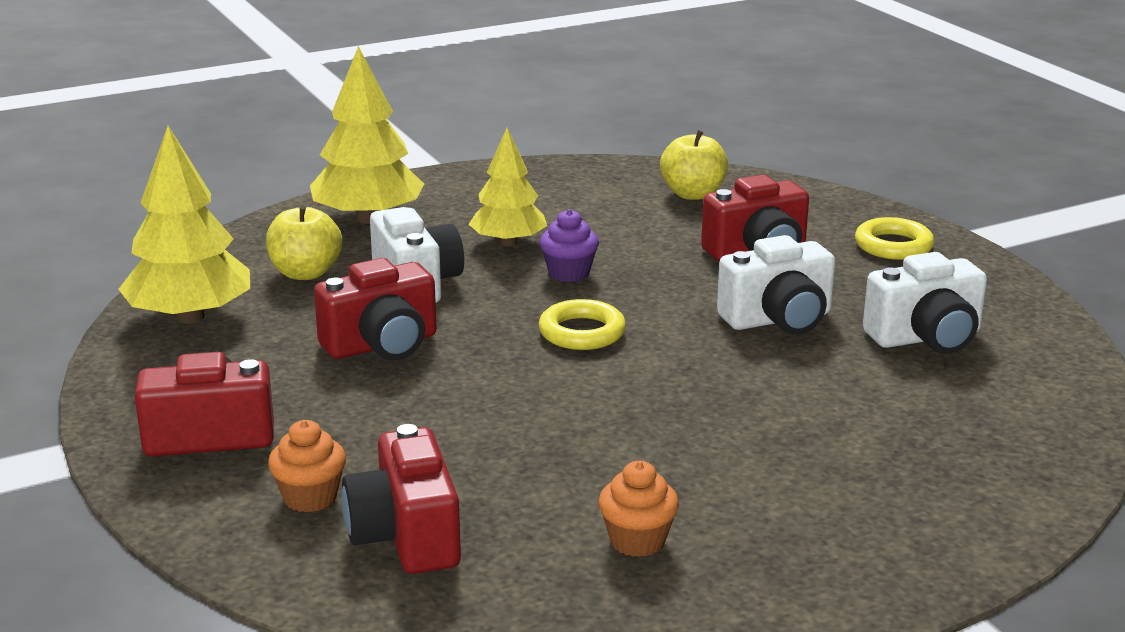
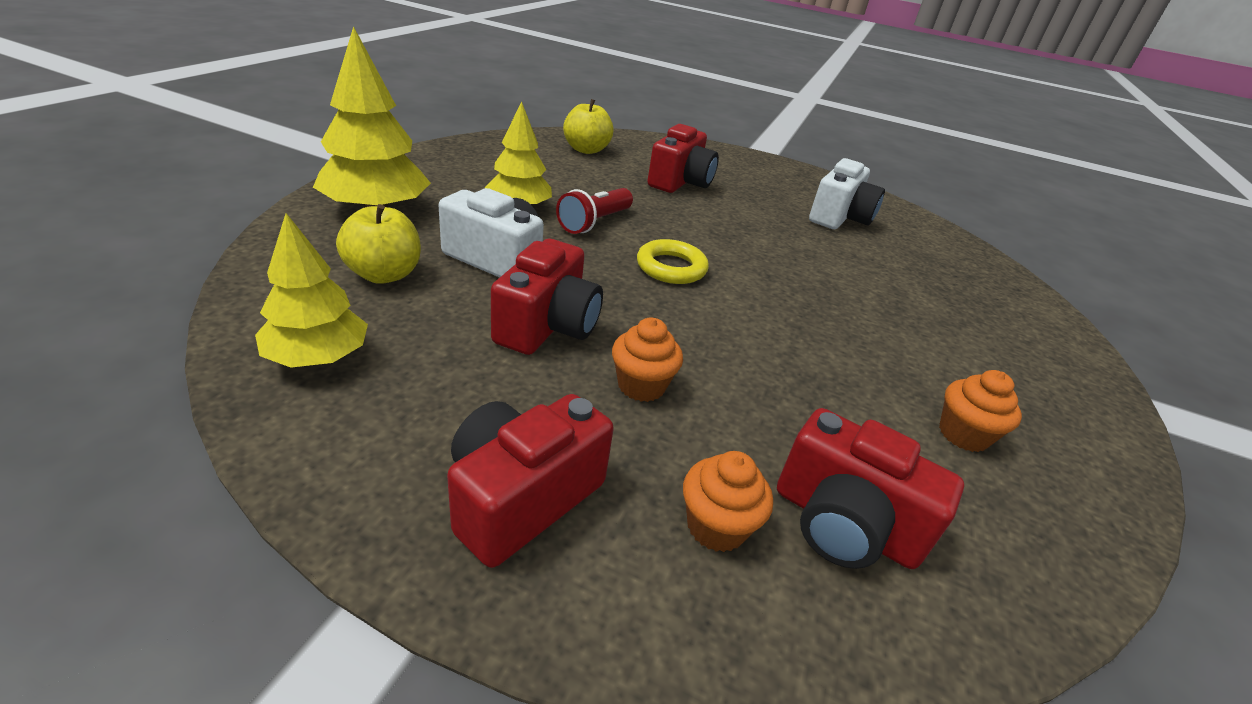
camera: 45 degrees left, 10 degrees up
yellow tree [118,126,250,324] -> yellow tree [255,213,368,368], size x0.67
purple cupcake [540,209,599,282] -> red flashlight [556,188,633,234]
white camera [717,235,835,335] -> none
yellow ring [855,217,934,260] -> none
none -> orange cupcake [612,318,683,402]

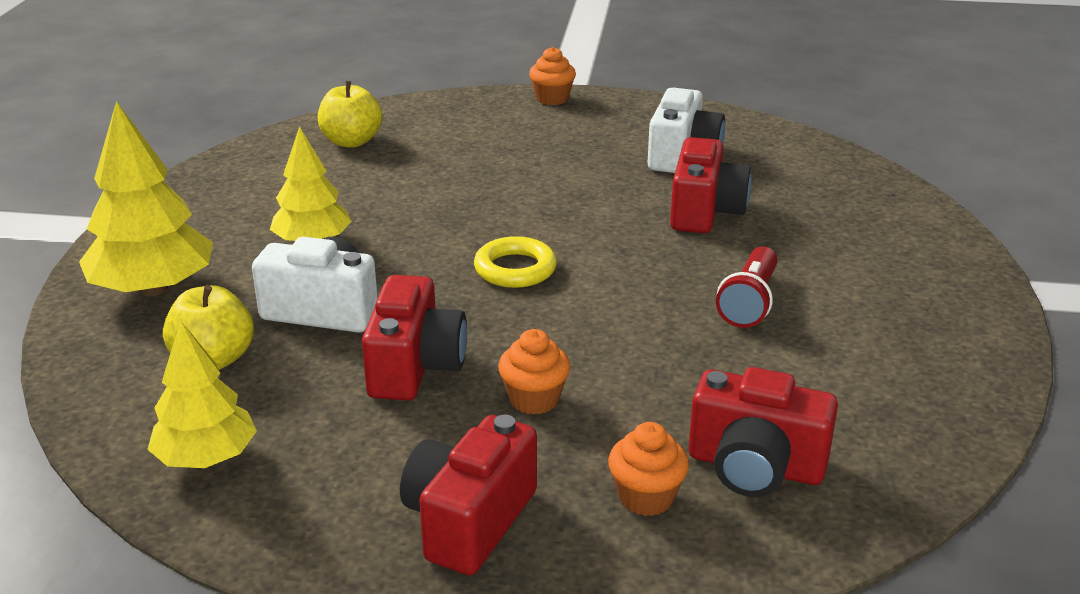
camera: 10 degrees left, 5 degrees down
red flashlight [556,188,633,234] -> red flashlight moved to [716,246,778,328]
red camera [647,124,719,193] -> red camera moved to [670,137,752,233]
orange cupcake [939,370,1022,452] -> orange cupcake moved to [529,47,576,105]

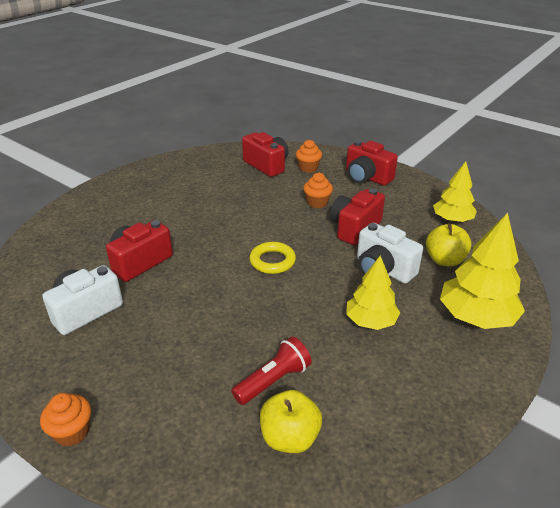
camera: 150 degrees left, 5 degrees up
red camera [400,415,537,575] -> red camera turned 75 degrees clockwise [346,140,398,186]
red flashlight [716,246,778,328] -> red flashlight moved to [231,336,312,405]

